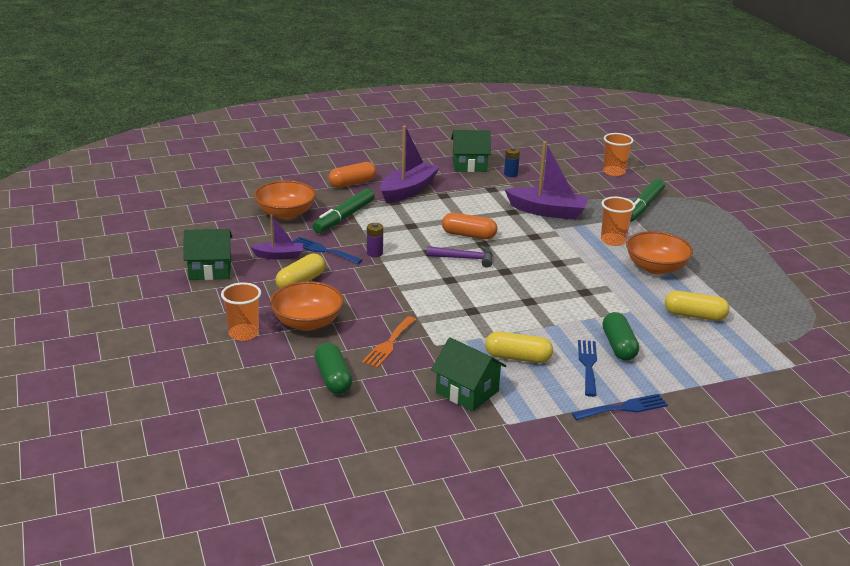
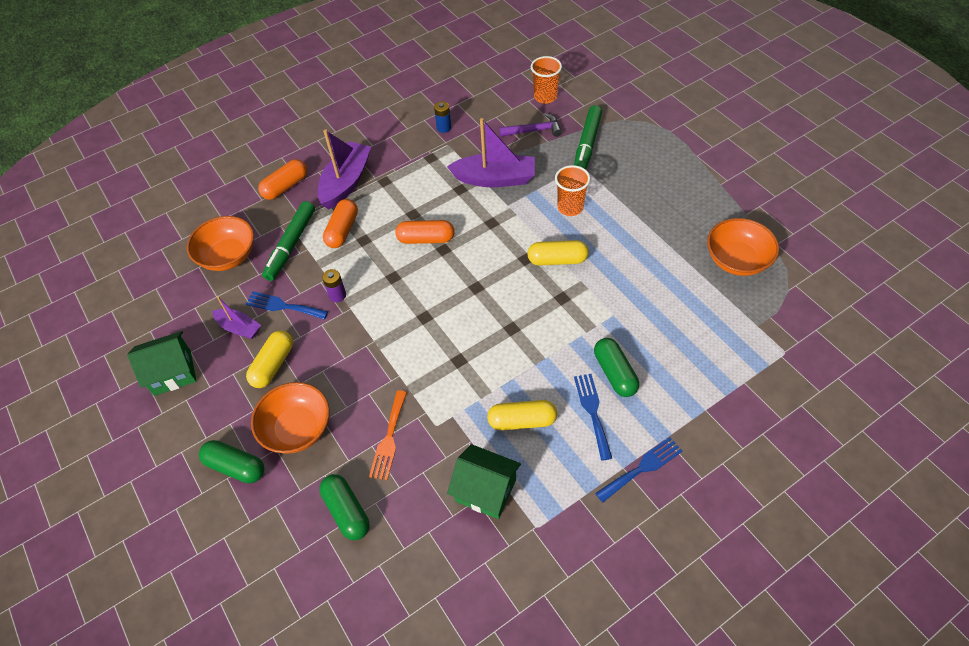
camera: 10 degrees left, 25 degrees up
orange cup [221,282,261,341] -> green capsule [199,440,264,483]
purple boat [250,214,303,259] -> purple boat turned 45 degrees clockwise [212,296,261,339]
purple hammer [427,245,493,268] -> purple hammer moved to [499,113,562,137]
green house [451,130,491,172] -> none
orange bowl [626,231,693,274] -> orange bowl moved to [707,218,779,276]
yellow capsule [665,291,730,321] -> yellow capsule moved to [527,240,589,265]
none -> orange capsule [323,199,358,248]

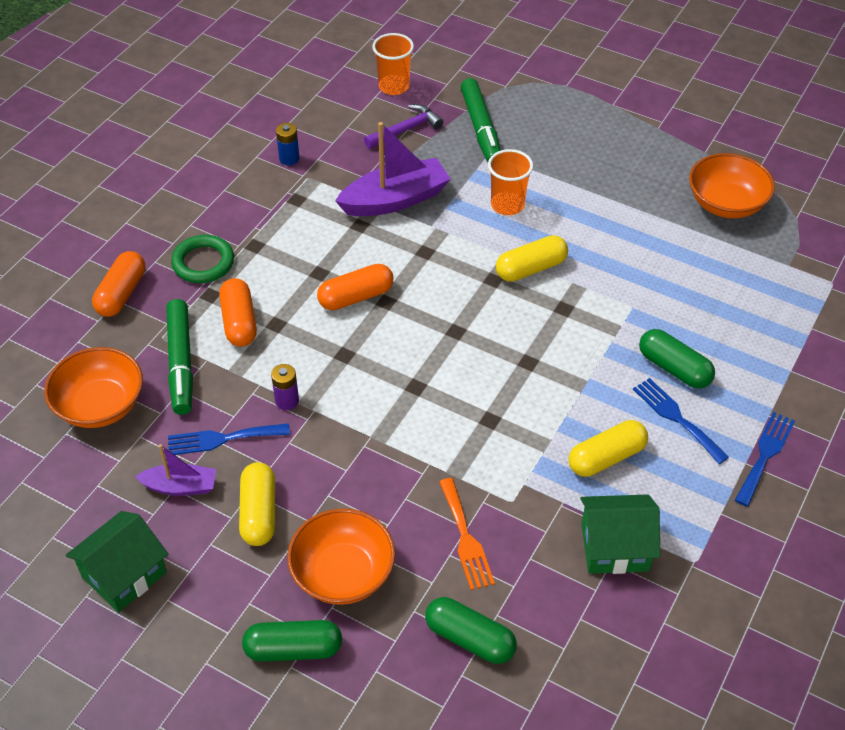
camera: 30 degrees left, 5 degrees down
purple boat [318,130,371,210] -> green ring [171,235,234,283]

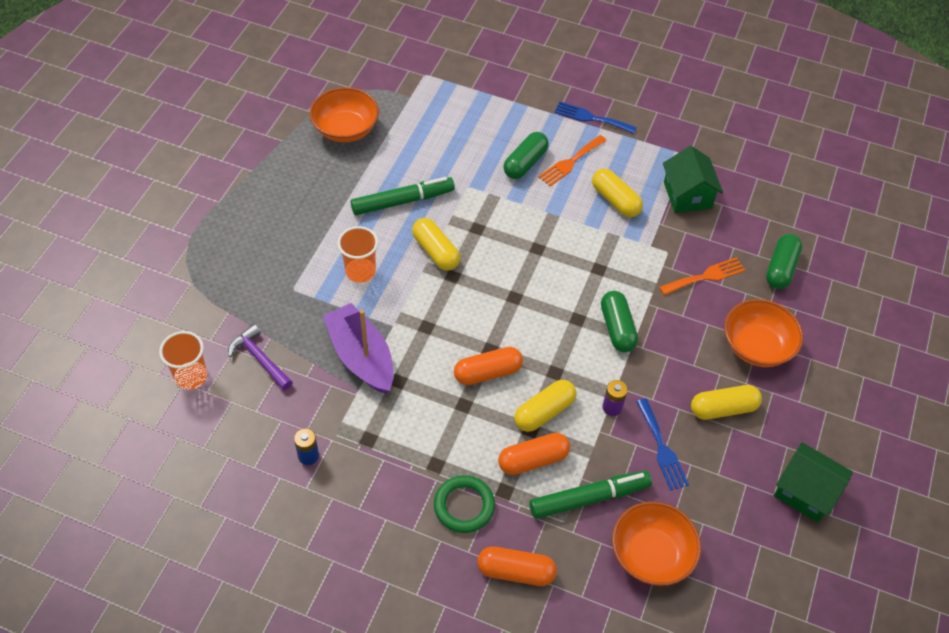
camera: 100 degrees left, 5 degrees up
purple boat [135,444,216,496] -> none
green capsule [242,620,342,662] -> green capsule moved to [601,291,638,352]
orange capsule [317,264,393,310] -> orange capsule turned 75 degrees counterclockwise [454,347,523,385]
green marker [461,78,501,162] -> green marker moved to [351,177,455,215]
blue fork [633,378,729,464] -> orange fork [539,135,607,187]
none -> yellow capsule [514,380,576,432]

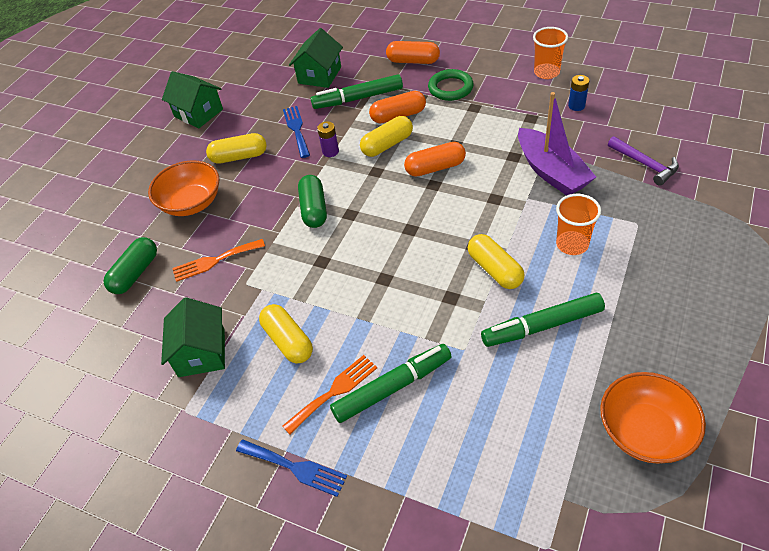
camera: 170 degrees left, 5 degrees down
orange cup [159,331,207,390] -> orange cup moved to [533,27,568,79]
green capsule [504,132,549,179] -> green marker [330,344,452,423]
orange bowl [612,502,701,586] -> green house [289,28,343,88]

